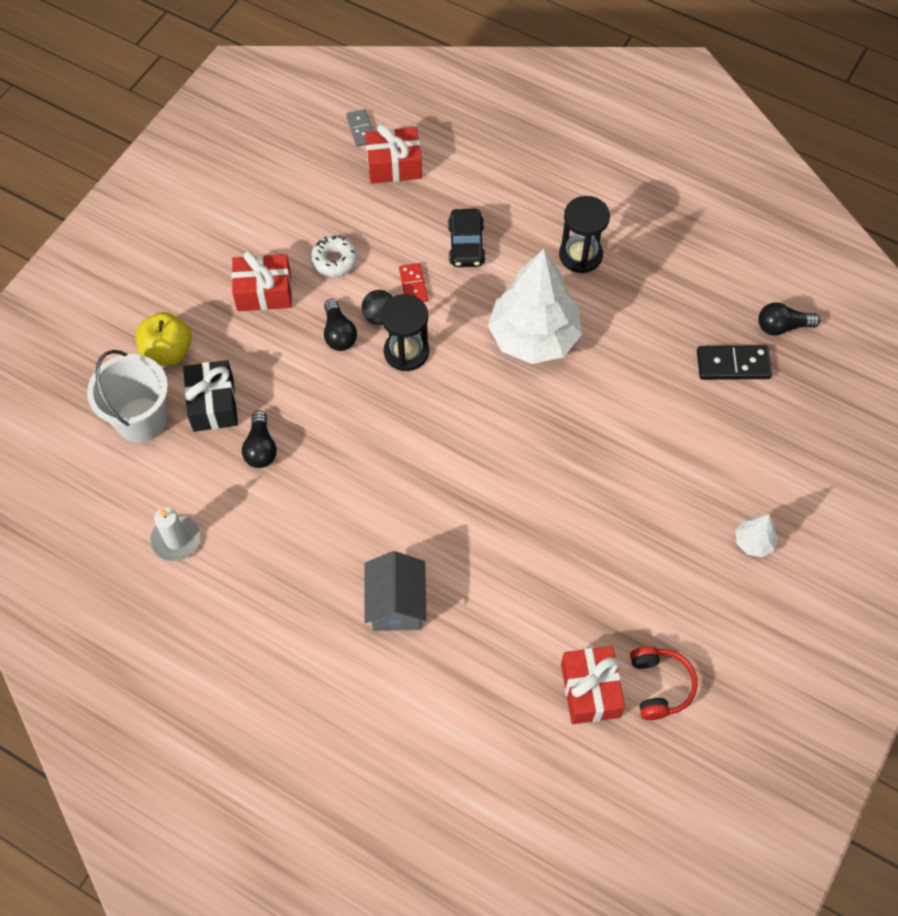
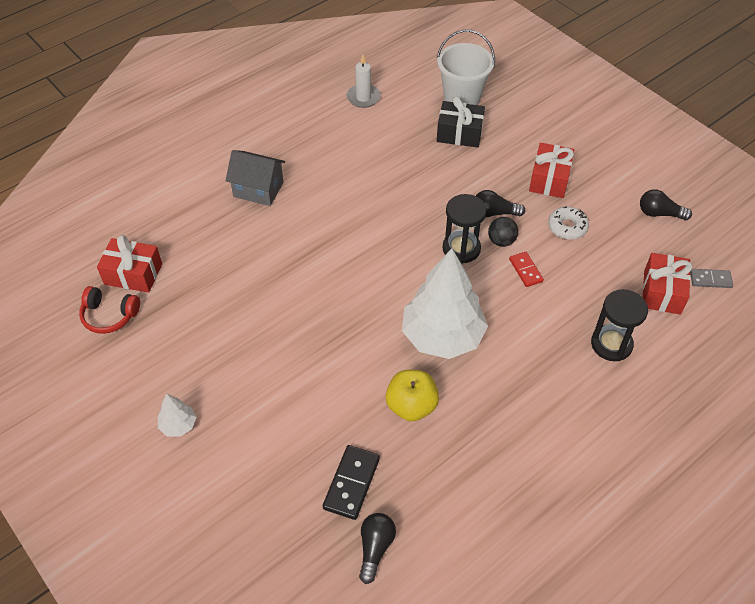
camera: 110 degrees right, 10 degrees down
yellow apple [135,312,192,366] -> yellow apple moved to [386,370,439,421]
black light bulb [242,410,277,468] -> black light bulb moved to [640,189,692,220]
red domino [399,263,428,302] -> red domino turned 60 degrees clockwise [509,252,544,287]
black car [448,209,486,267] -> none
black hourglass [559,196,610,273] -> black hourglass moved to [591,289,648,361]

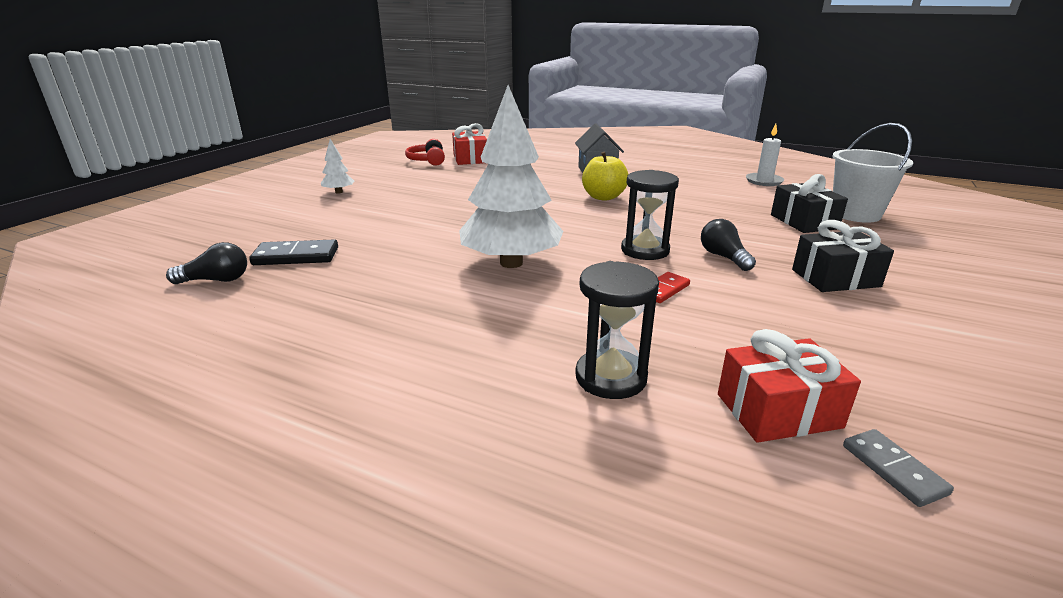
camera: 65 degrees right, 25 degrees down
yellow apple [386,370,439,421] -> yellow apple moved to [582,152,628,201]
black ball [488,217,518,247] -> none
red gift [529,143,574,198] -> black gift [792,220,894,292]
white donut [548,206,589,240] -> none
black light bulb [640,189,692,220] -> none

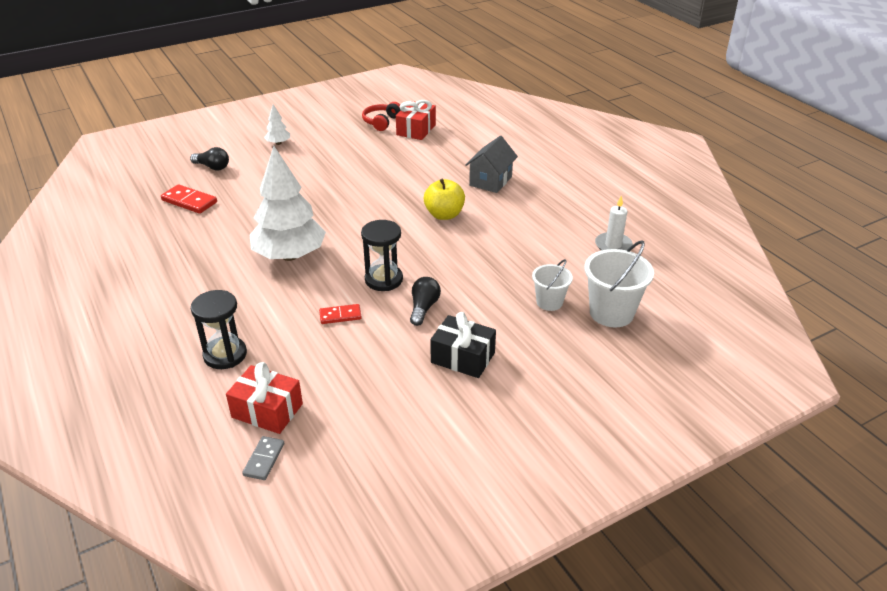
camera: 35 degrees right, 10 degrees up
black light bulb [166,242,247,284] -> black light bulb moved to [190,147,229,170]
black domino [249,239,338,265] -> red domino [161,184,217,214]
black gift [771,174,848,233] -> white bucket [532,259,573,311]

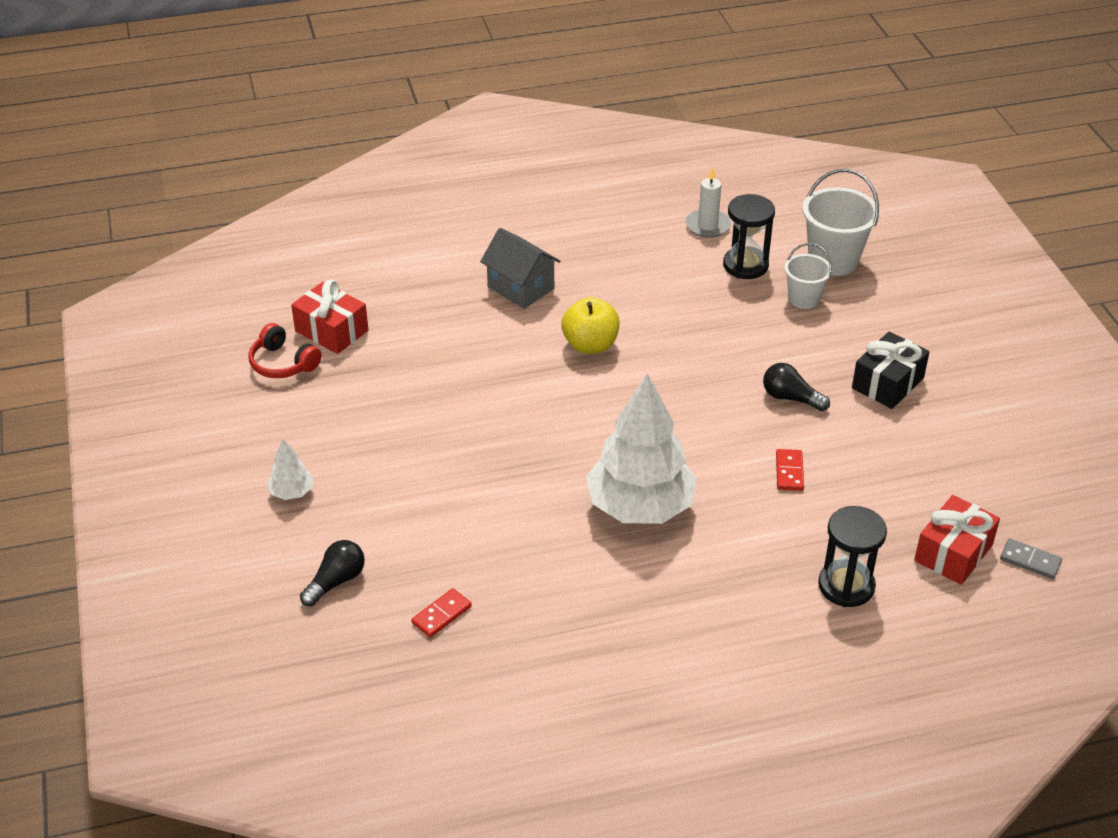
camera: 75 degrees left, 5 degrees up
red domino [161,184,217,214] -> red domino [411,588,472,638], size x0.64
black hourglass [361,220,403,291] -> black hourglass moved to [723,194,775,279]

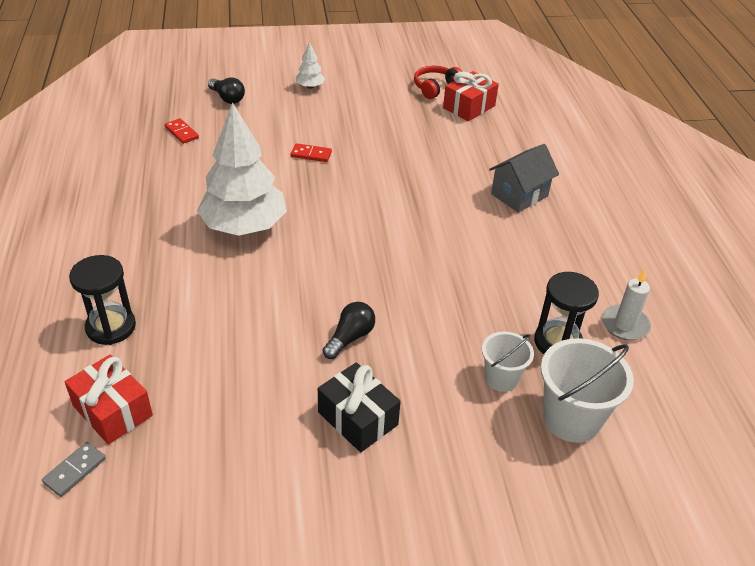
camera: 95 degrees right, 0 degrees up
yellow apple [561,297,619,354] -> none
red domino [776,449,804,491] -> red domino moved to [291,143,332,162]

